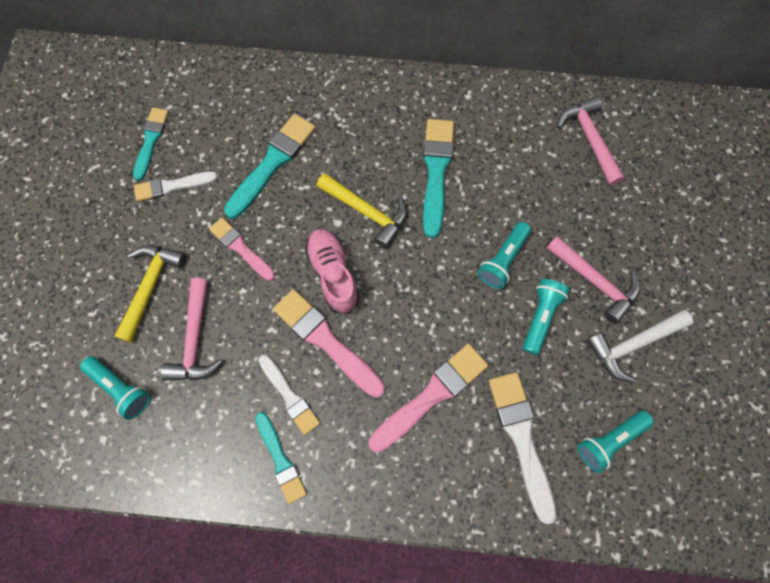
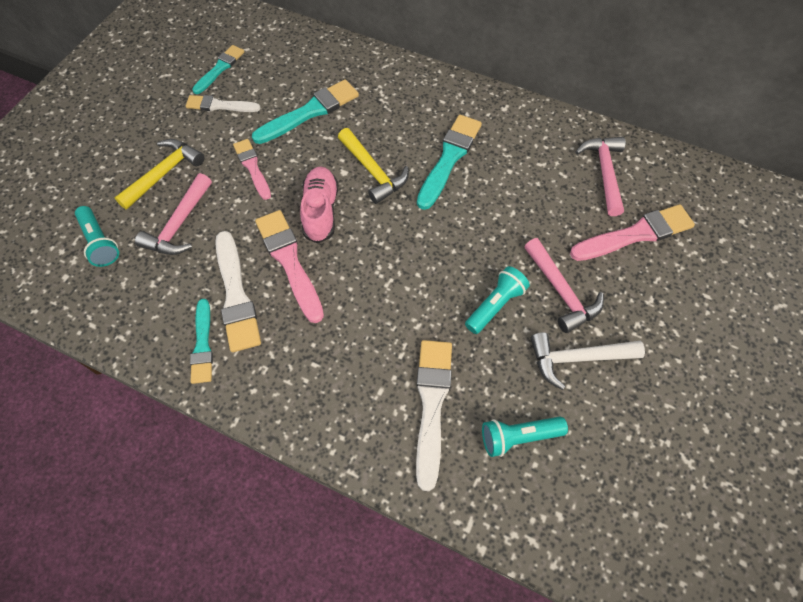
camera: 20 degrees right, 10 degrees down
white brush [258,355,320,435] -> white brush [215,231,261,352], size x1.57
pink brush [369,344,488,453] -> pink brush moved to [570,204,695,261]
turquoise flashlight [478,222,531,289] -> none

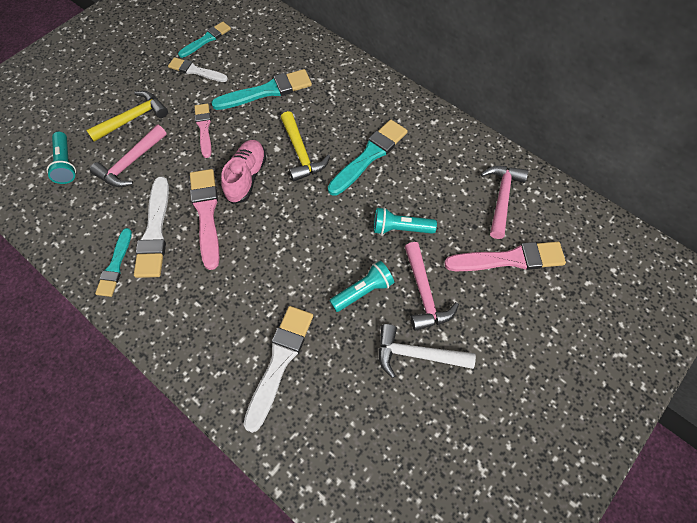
camera: 15 degrees right, 0 degrees up
turquoise flashlight [482,417,568,457] -> turquoise flashlight moved to [374,207,437,235]

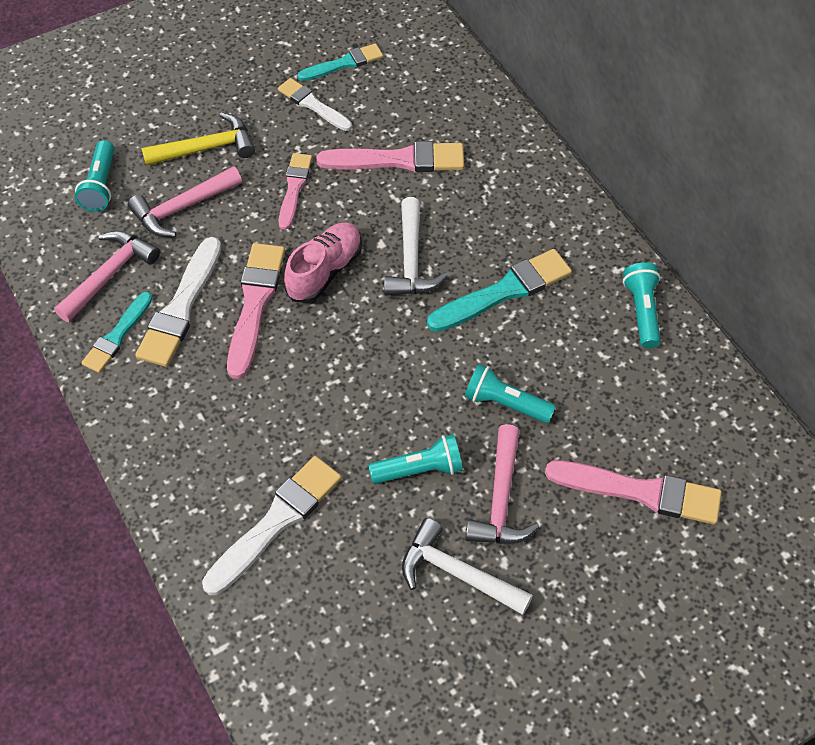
camera: 20 degrees right, 5 degrees down
turquoise brush [211,69,312,110] -> pink brush [316,141,464,172]
yellow hammer [281,111,330,182] -> white hammer [384,197,448,296]
pink hammer [481,166,528,239] -> pink hammer moved to [54,231,160,322]
none -> turquoise flashlight [623,262,661,348]

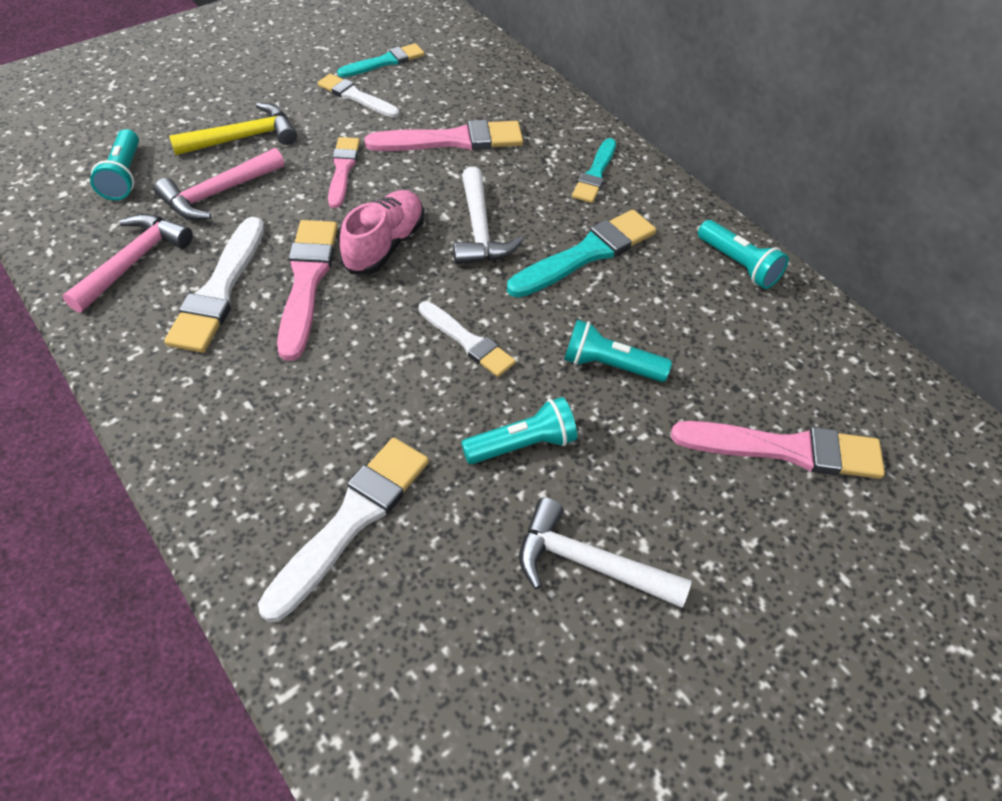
camera: 10 degrees left, 5 degrees down
turquoise brush [81,292,152,373] -> turquoise brush moved to [572,138,616,203]
pink hammer [465,424,539,544] -> none
turquoise flashlight [623,262,661,348] -> turquoise flashlight turned 150 degrees clockwise [698,220,789,289]
none -> white brush [419,301,516,377]

